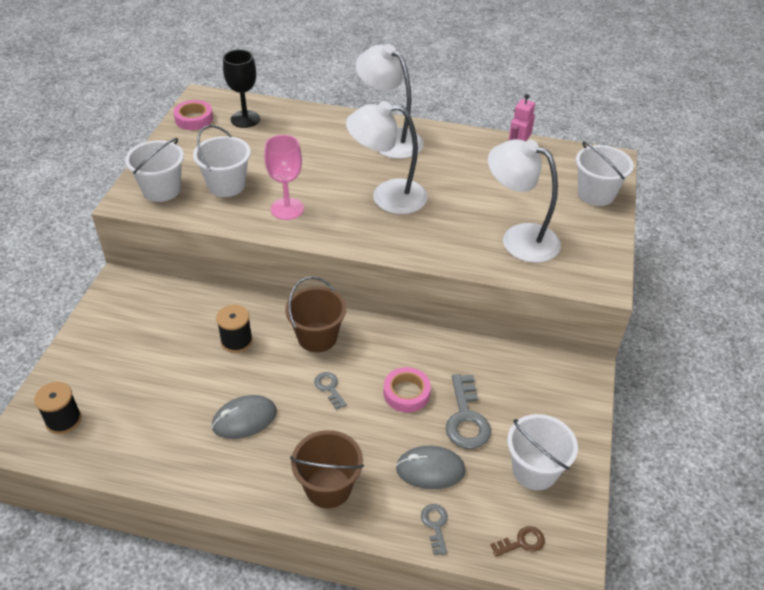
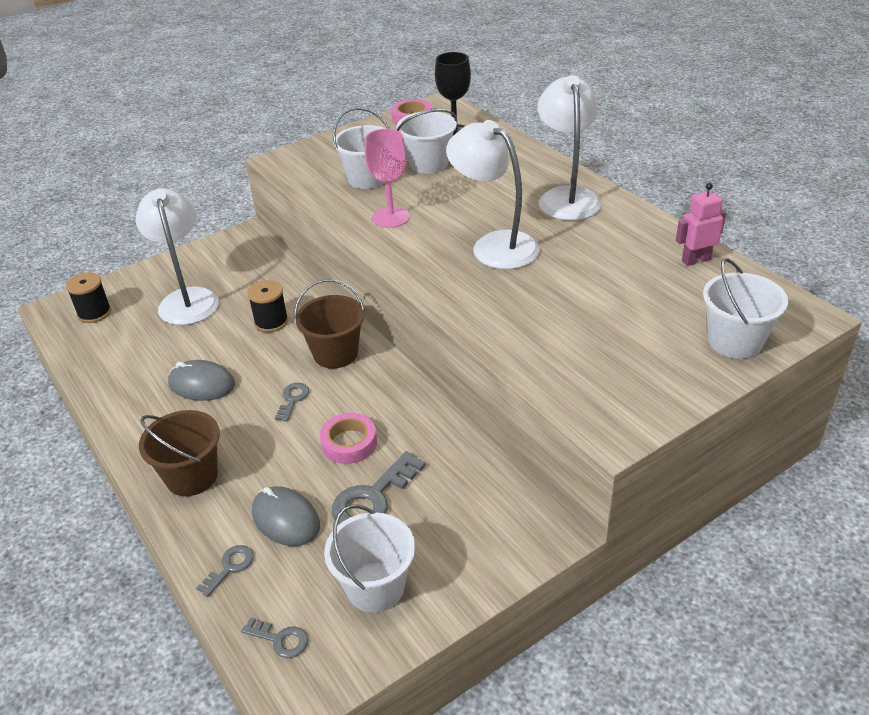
camera: 45 degrees right, 5 degrees down
white bucket [125,138,184,202] -> white bucket moved to [397,109,457,174]
white lamp [488,139,561,263] -> white lamp moved to [136,188,219,325]
brown key [491,526,545,557] -> grey key [241,617,308,658]

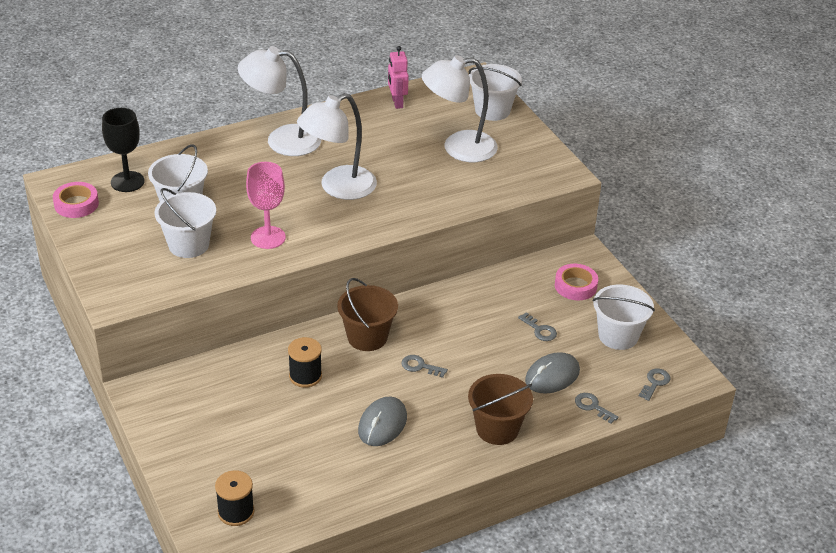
camera: 85 degrees left, 0 degrees up
white lamp [136,188,219,325] -> white lamp moved to [422,55,498,162]
pink tape [320,413,377,464] -> pink tape moved to [555,264,598,300]
grey key [332,451,426,524] -> grey key [518,312,557,341], size x0.54

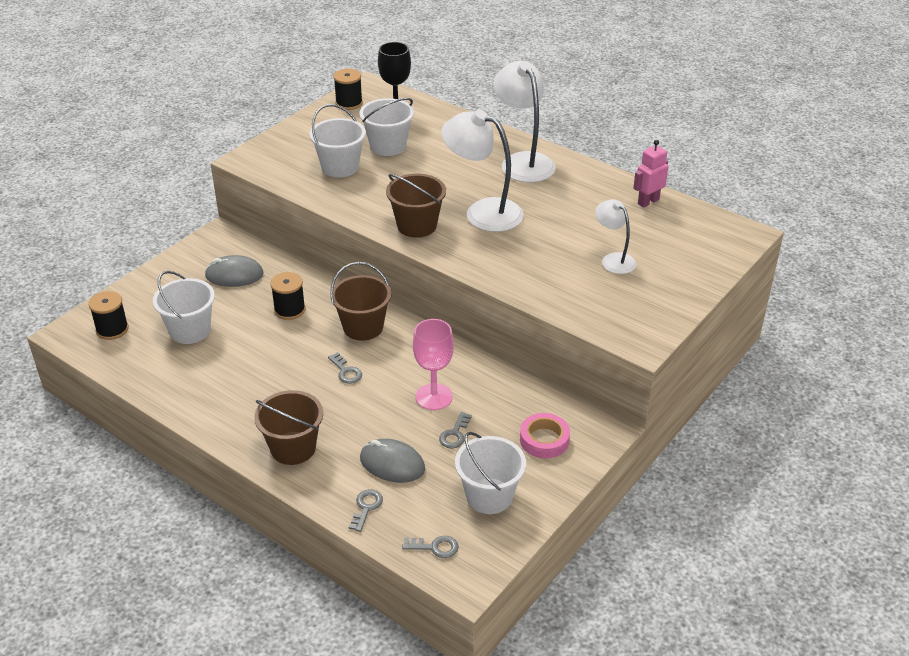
camera: 65 degrees right, 0 degrees up
pink tape [53,182,99,218] -> black spool [333,68,363,110]
pink goblet [246,162,286,249] -> pink goblet moved to [413,319,454,410]
grey mouse [358,396,407,446] -> grey mouse moved to [205,255,264,287]
grey key [401,355,448,378] -> grey key turned 150 degrees clockwise [328,352,362,384]
white lamp [422,55,498,162] -> white lamp [595,199,637,274], size x0.57
white bucket [469,64,522,121] -> white bucket moved to [153,271,215,344]
none -> brown bucket [386,174,446,238]

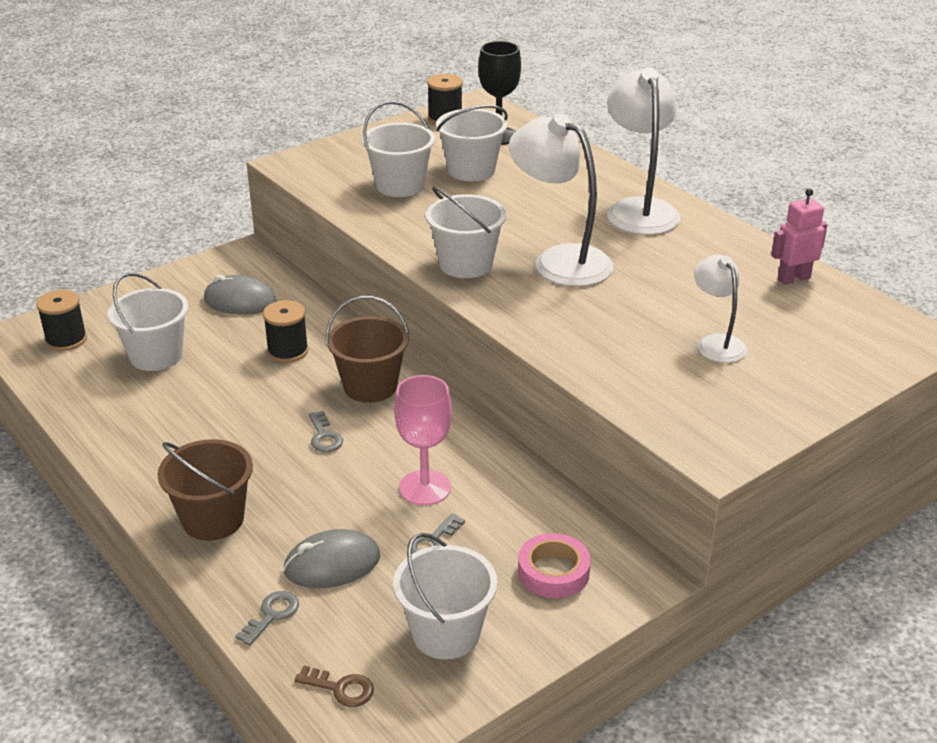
camera: 15 degrees right, 5 degrees down
grey mouse [360,439,425,483] -> grey mouse turned 60 degrees counterclockwise [283,529,380,588]
brown bucket [386,174,446,238] -> white bucket [425,186,506,278]
grey key [402,536,459,558] -> brown key [295,666,374,707]

